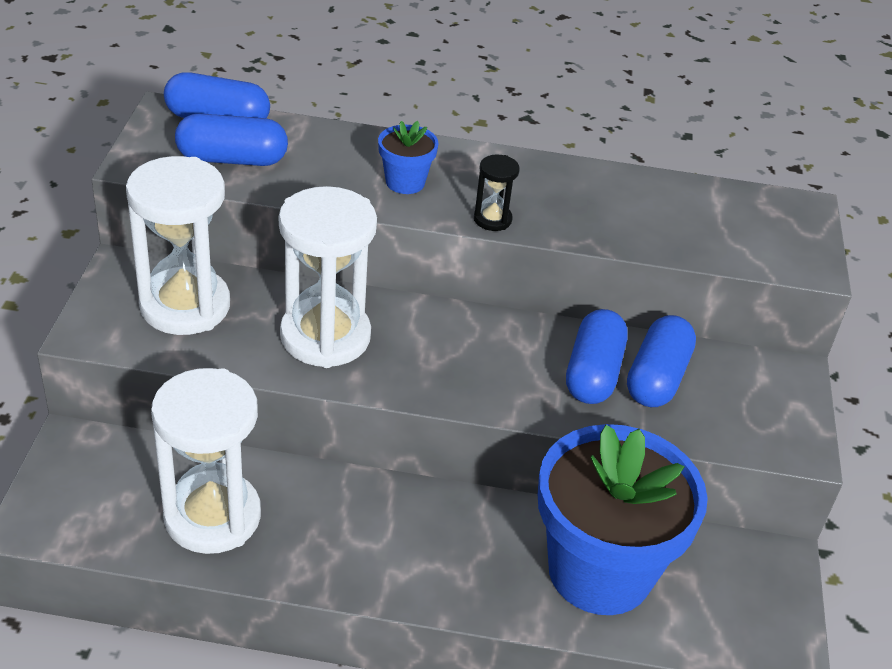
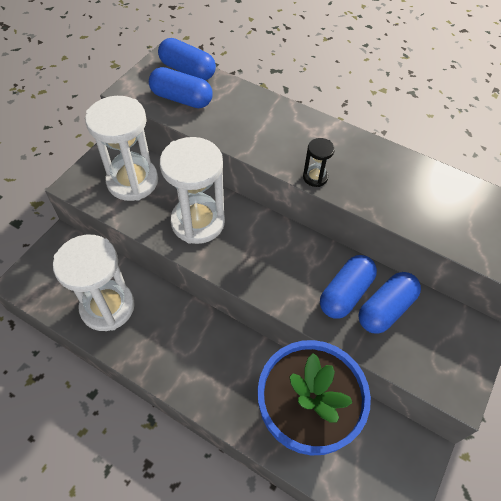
camera: 25 degrees right, 15 degrees up
blue flower pot [378,121,438,194] -> none

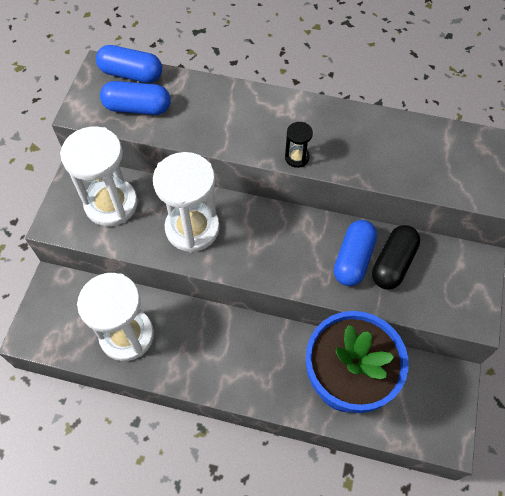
camera: 15 degrees left, 5 degrees up
blue capsule [358,272,421,334] -> black capsule [372,225,420,290]

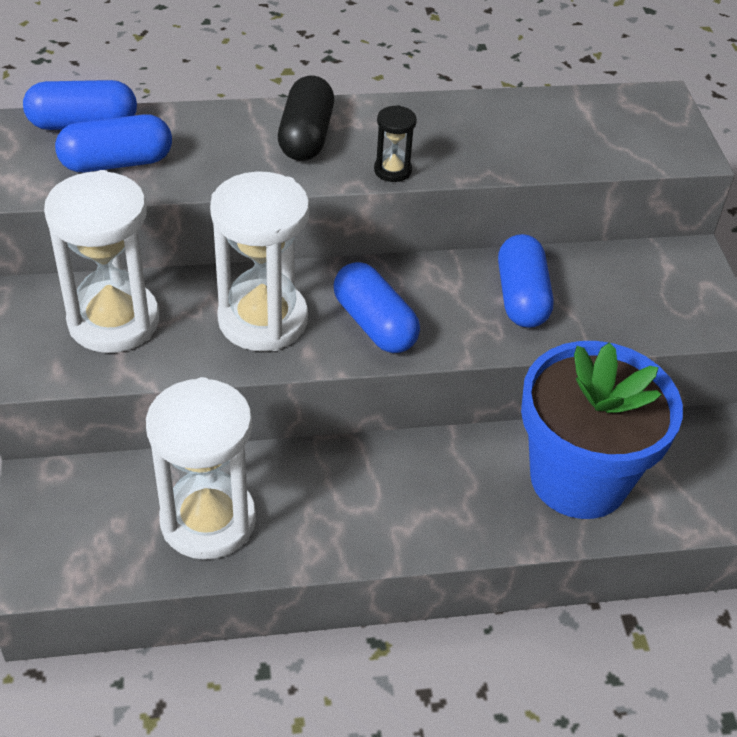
camera: 25 degrees left, 15 degrees down
black capsule [372,225,420,290] -> black capsule moved to [278,75,334,161]
none -> blue capsule [333,262,420,353]

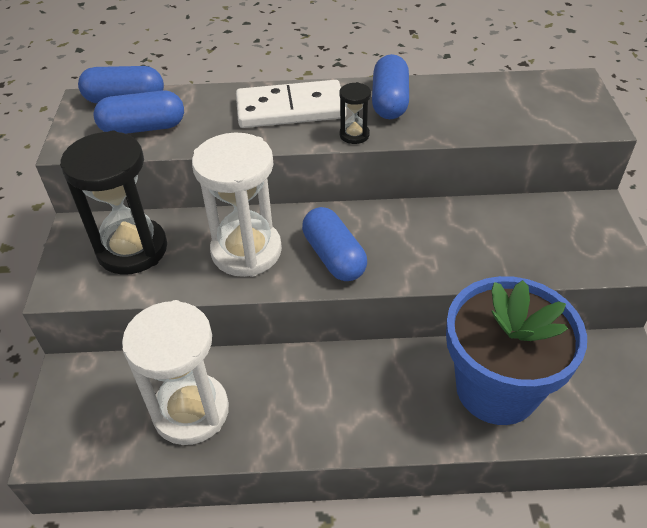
camera: 10 degrees right, 0 degrees up
white hourglass [44,170,159,353] -> black hourglass [60,130,167,275]
black capsule [278,75,334,161] -> white domino [236,80,347,128]
blue capsule [498,234,553,328] -> blue capsule moved to [372,54,409,119]

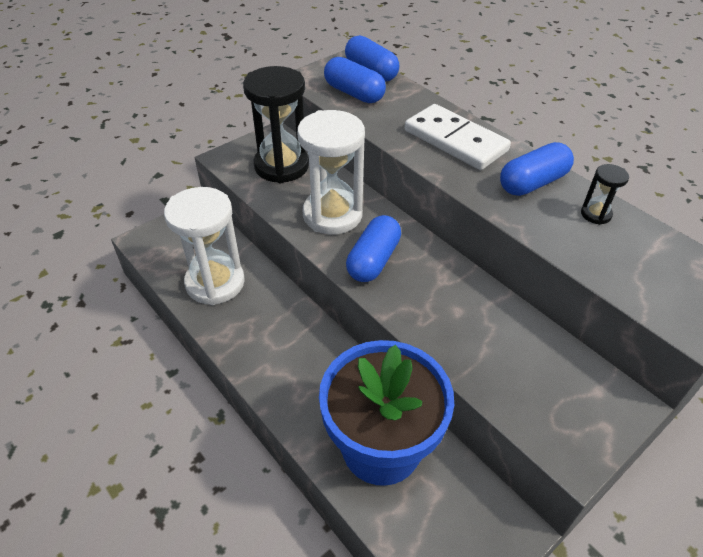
camera: 50 degrees right, 0 degrees up
black hourglass [339,82,371,144] -> black hourglass moved to [581,164,629,225]

